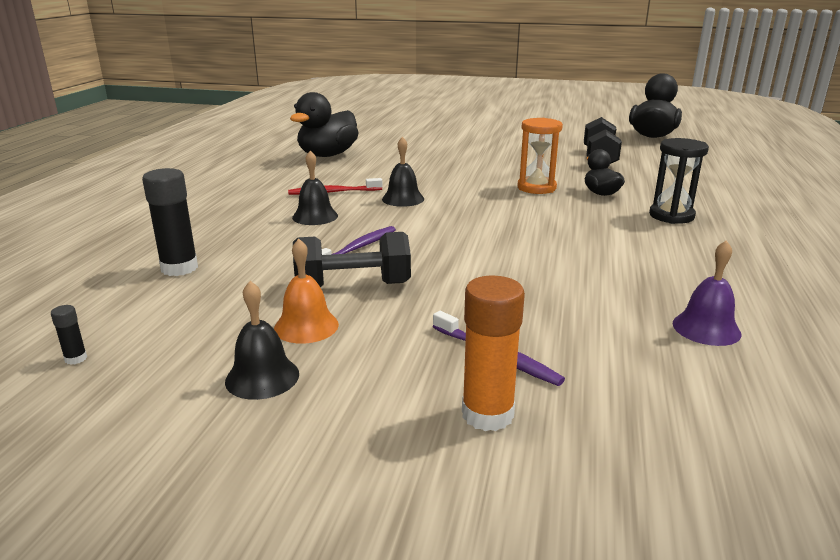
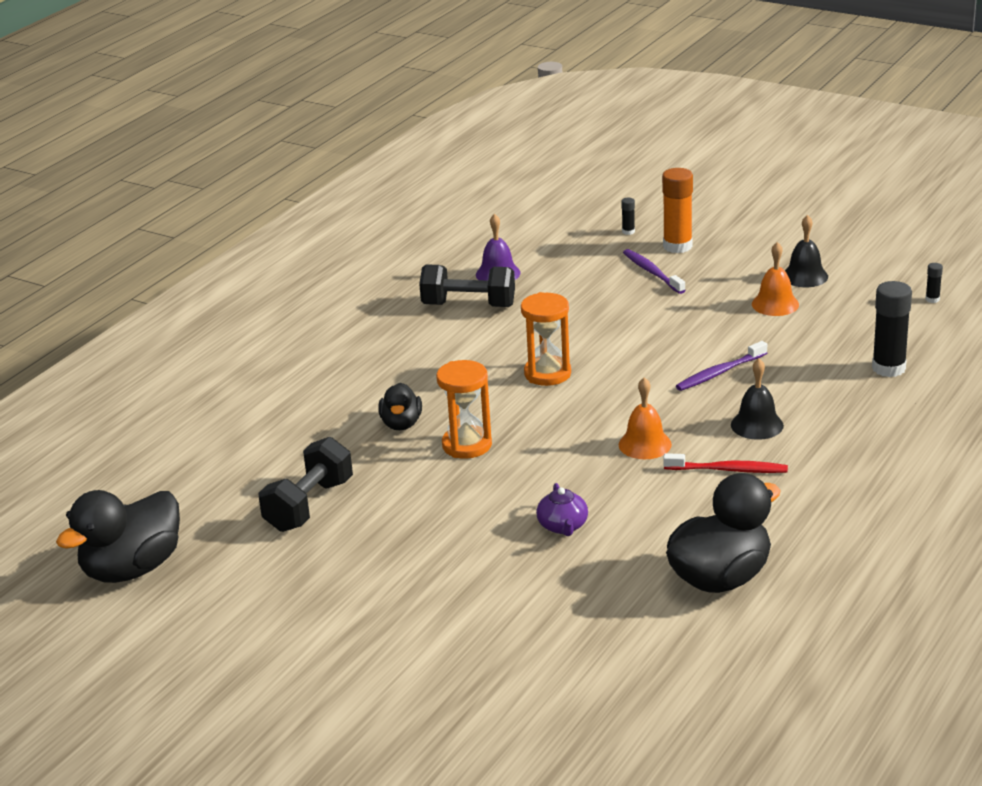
camera: 160 degrees left, 5 degrees up
black dumbbell [293,232,411,287] -> black dumbbell moved to [419,264,515,307]
black bell [382,137,424,207] -> orange bell [619,377,672,459]
black hourglass [649,138,709,224] -> none
none -> orange hourglass [521,292,571,386]
none -> purple teapot [536,483,588,536]
none -> black glue stick [621,198,635,235]

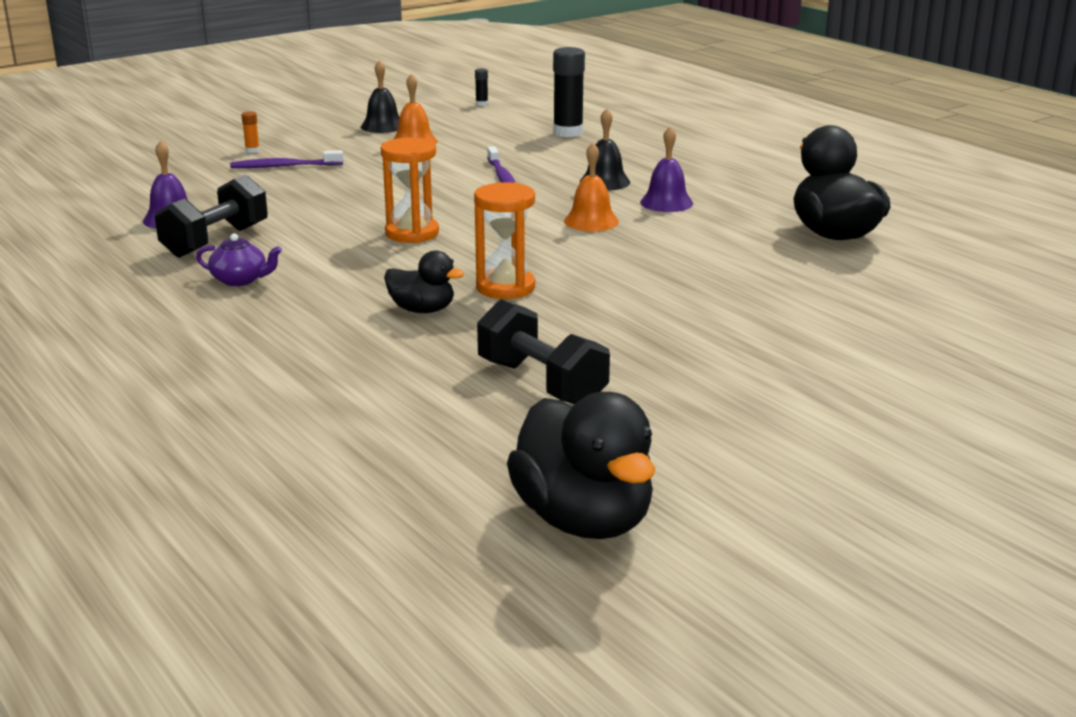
camera: 70 degrees left, 5 degrees down
purple teapot [536,483,588,536] -> purple teapot moved to [196,233,282,286]
black glue stick [621,198,635,235] -> none
orange glue stick [662,168,693,253] -> orange glue stick [242,111,260,153], size x0.45
red toothbrush [663,453,788,473] -> purple bell [640,126,693,212]

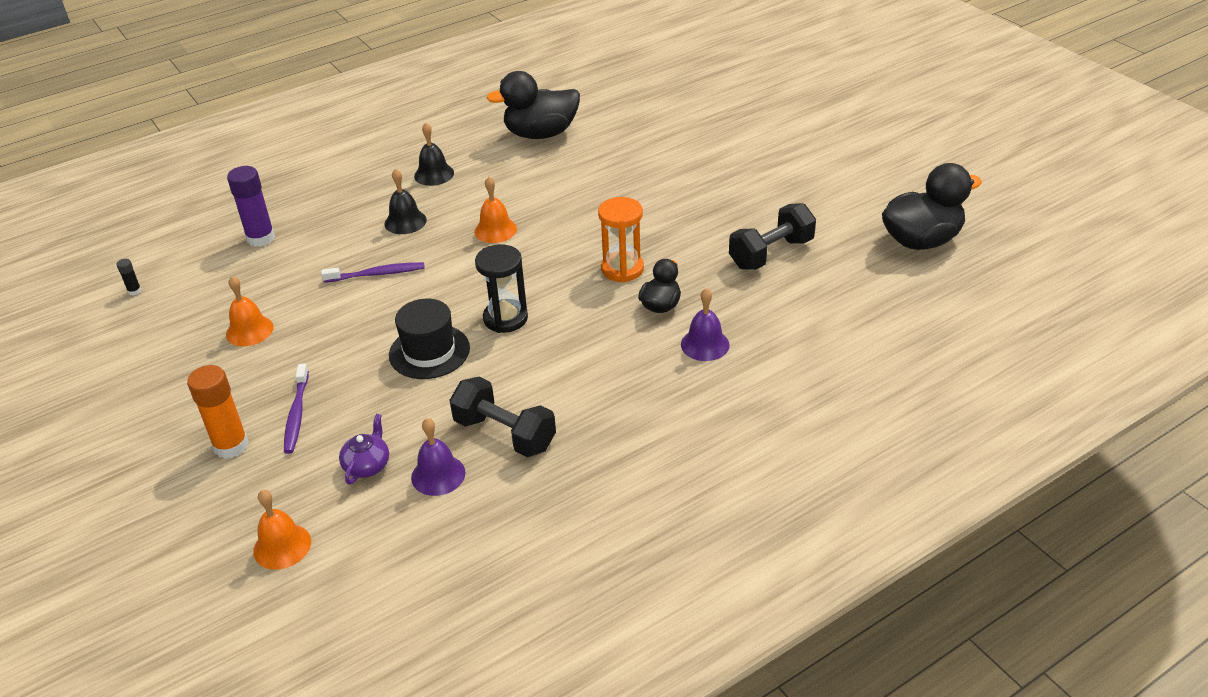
camera: 85 degrees left, 15 degrees up
purple teapot [196,233,282,286] -> purple teapot moved to [339,414,389,485]
orange glue stick [242,111,260,153] -> orange glue stick [187,365,249,459], size x2.23
black bell [361,60,399,133] -> black bell moved to [414,123,454,186]
orange hourglass [381,137,439,243] -> black hourglass [475,244,528,333]
black glue stick [553,47,585,137] -> purple glue stick [227,166,275,247]
purple bell [640,126,693,212] -> purple bell moved to [681,288,729,361]
none -> orange bell [253,490,311,570]
none -> black hat [389,299,470,379]

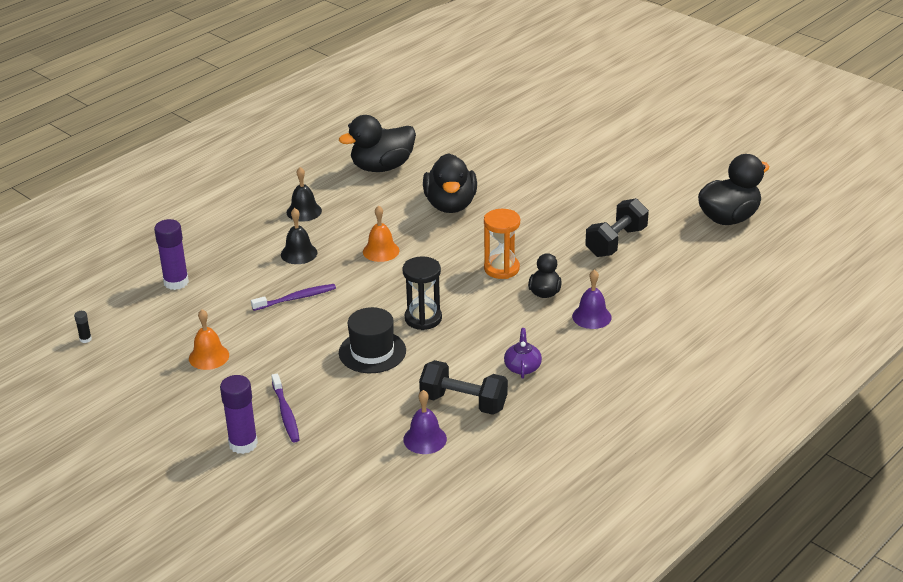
camera: 15 degrees left, 5 degrees down
orange glue stick [187,365,249,459] -> purple glue stick [220,375,258,454]
orange bell [253,490,311,570] -> none
purple teapot [339,414,389,485] -> purple teapot moved to [504,328,542,379]
none -> black duck [423,153,477,213]

